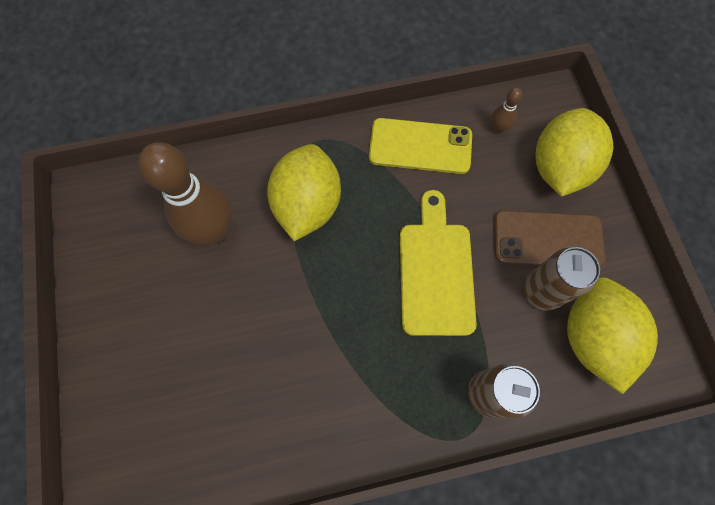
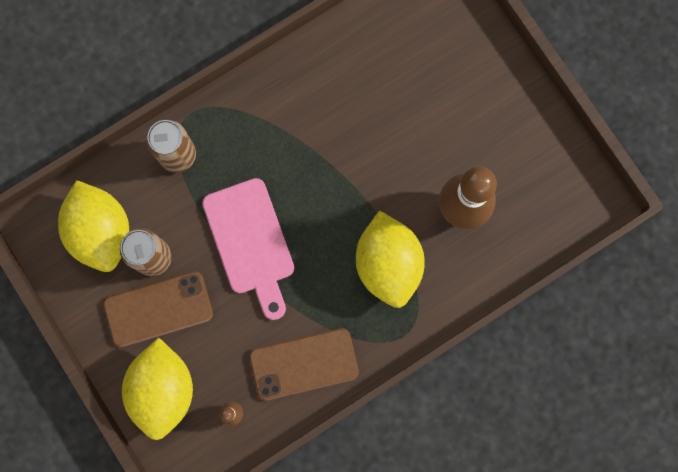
camera: 160 degrees right, 10 degrees up
yellow phone [369,118,472,174] -> brown phone [249,328,359,401]
yellow cutting board [400,190,477,336] -> pink cutting board [202,178,294,320]

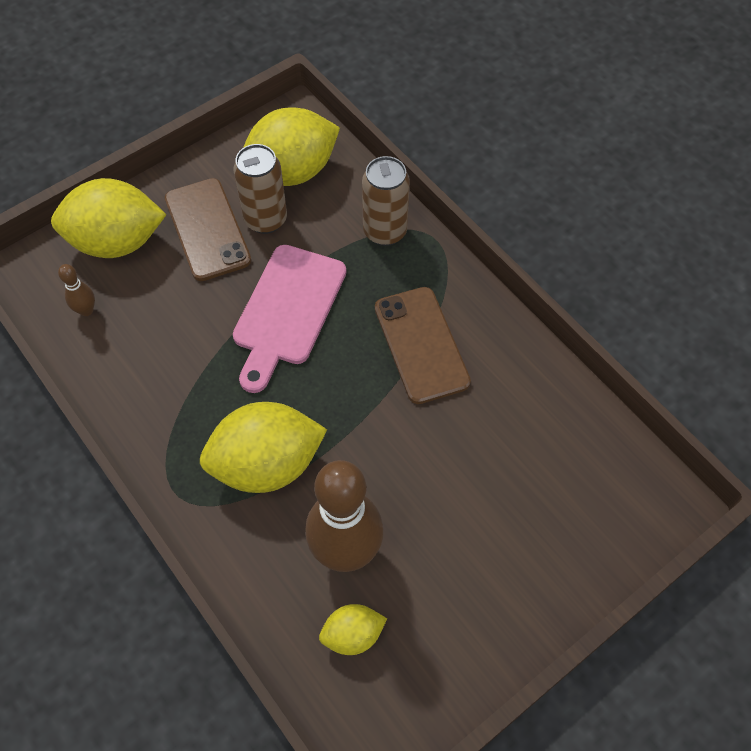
camera: 85 degrees right, 20 degrees down
pink cutting board [202,178,294,320] -> pink cutting board turned 45 degrees counterclockwise [233,245,346,393]
brown phone [249,328,359,401] -> brown phone moved to [375,287,471,404]
none -> yellow lemon [319,604,387,655]

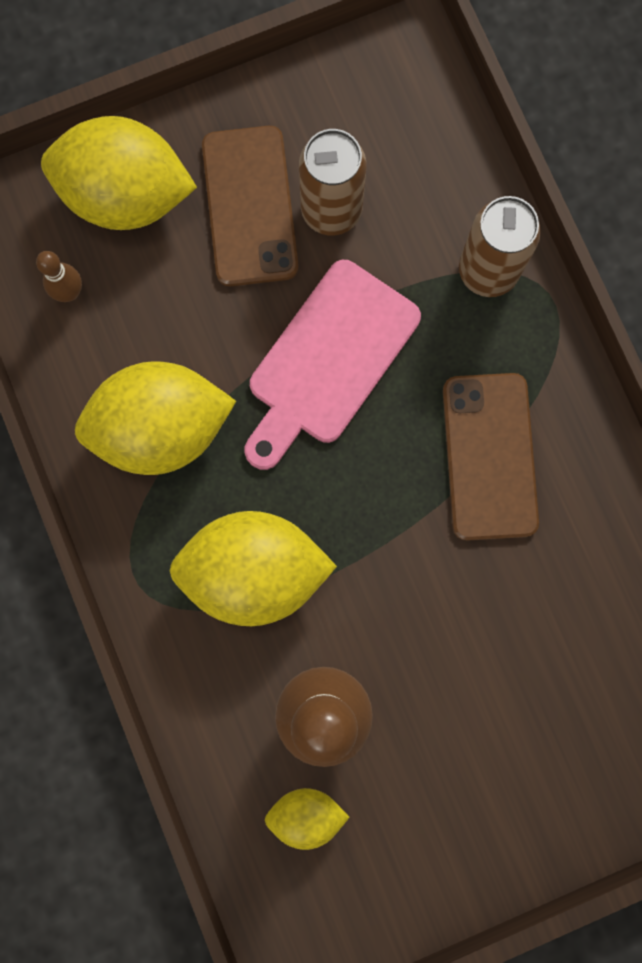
camera: 15 degrees right, 20 degrees up
yellow lemon [243,107,340,186] -> yellow lemon moved to [75,361,236,475]

